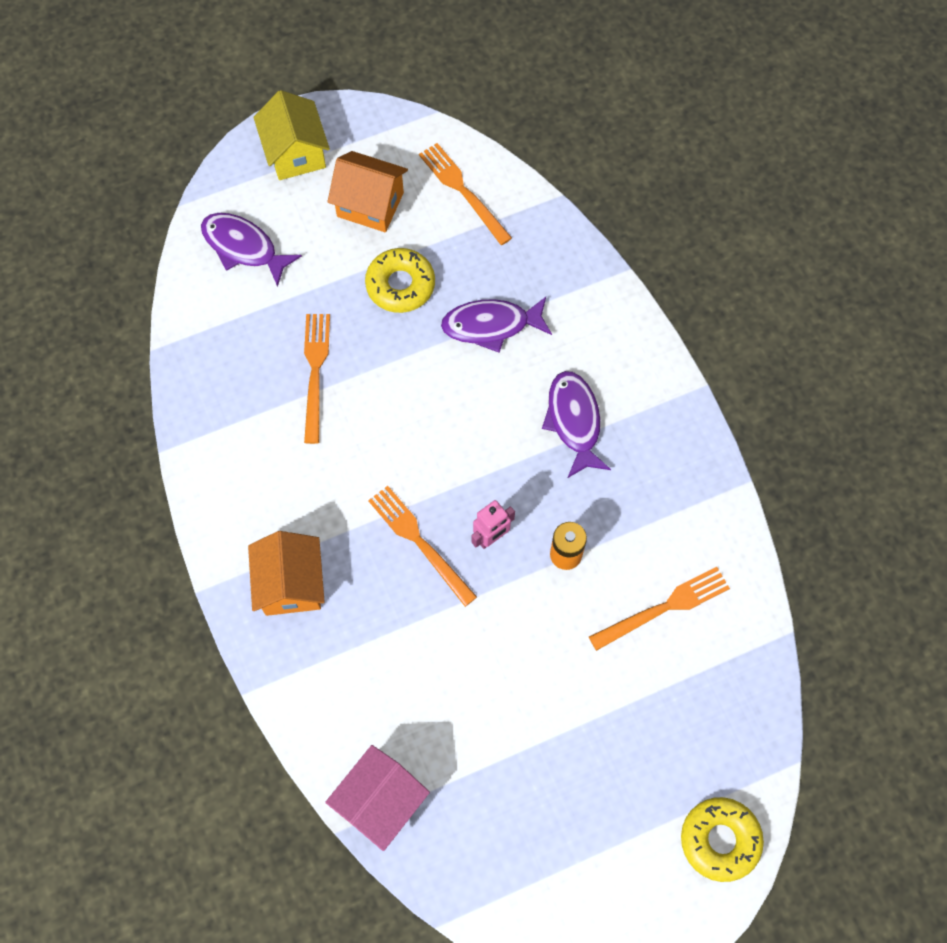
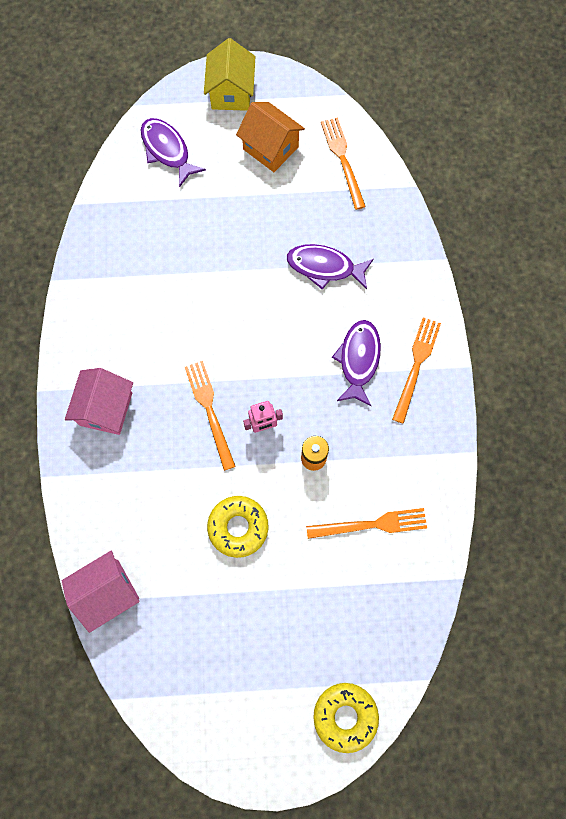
camera: 20 degrees right, 5 degrees up
orange house [248,531,325,616] -> pink house [65,368,133,435]
orange fork [304,314,330,444] -> orange fork moved to [392,317,441,424]
yellow donut [365,248,435,313] -> yellow donut moved to [207,496,269,558]

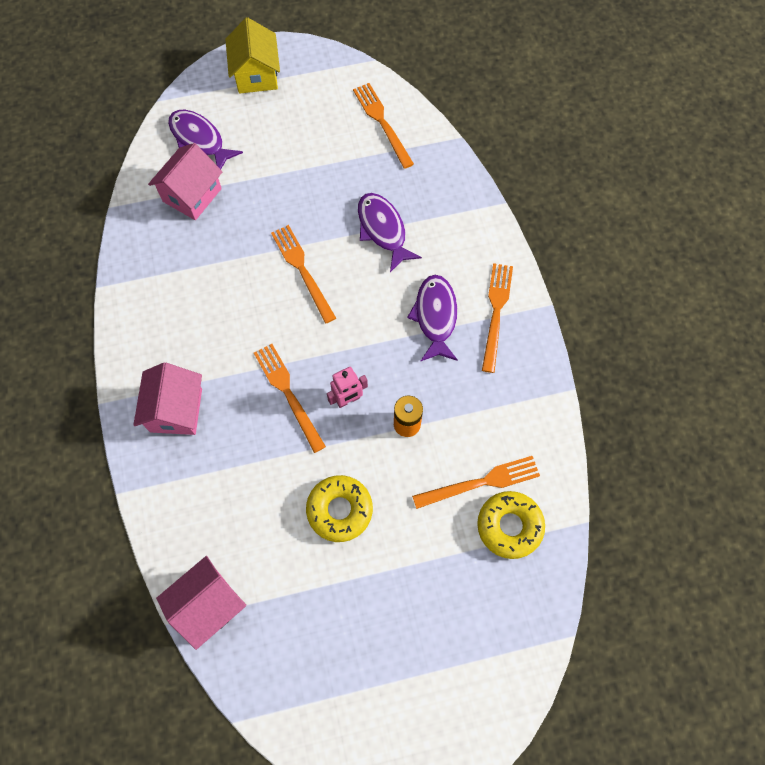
camera: 10 degrees left, 5 degrees down
orange house [236,102,305,172] -> none
purple fish [287,244,374,290] -> purple fish turned 60 degrees clockwise [358,193,422,272]
yellow donut [313,683,379,753] -> yellow donut moved to [477,491,545,559]
none -> pink house [148,143,223,220]
none -> orange fork [271,225,336,324]

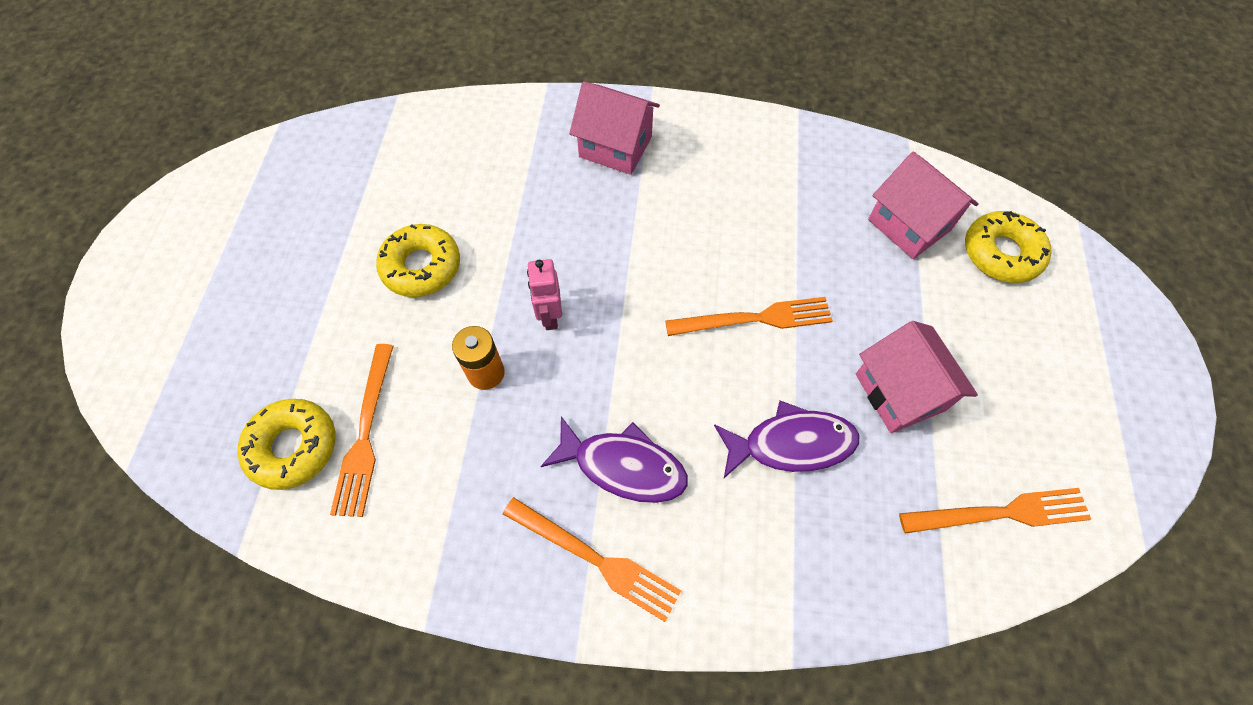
camera: 110 degrees right, 5 degrees down
pink house [156,556,246,650] -> pink house moved to [856,321,978,433]
purple fish [168,110,243,169] -> yellow donut [965,211,1052,283]
yellow house [225,17,280,94] -> none
orange fork [254,344,326,453] -> none

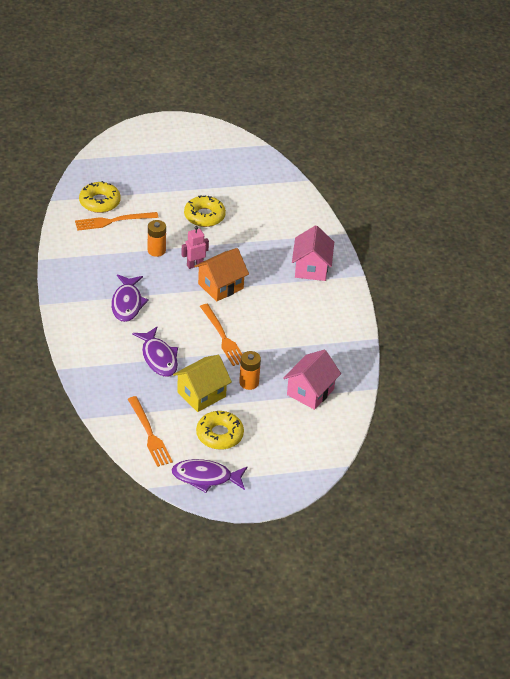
camera: 70 degrees right, 20 degrees down
orange fork [503,497,681,622] -> none
pink house [856,321,978,433] -> yellow house [173,355,232,412]
yellow donut [965,211,1052,283] -> yellow donut moved to [196,411,244,450]
none -> purple fish [171,459,247,493]
none -> orange house [194,248,249,302]
none -> orange battery [239,351,261,390]

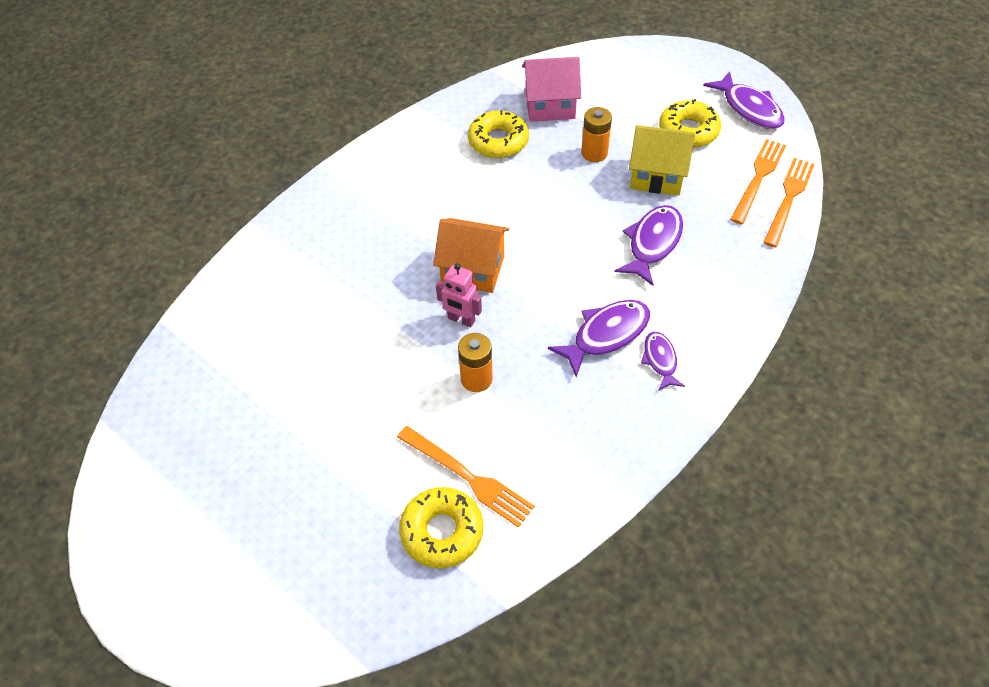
camera: 125 degrees left, 10 degrees up
yellow donut [184,195,226,227] -> yellow donut moved to [468,110,529,158]
orange fork [200,304,242,366] -> orange fork moved to [763,158,815,248]
pink house [292,225,334,281] -> none
none -> purple fish [641,332,685,391]

